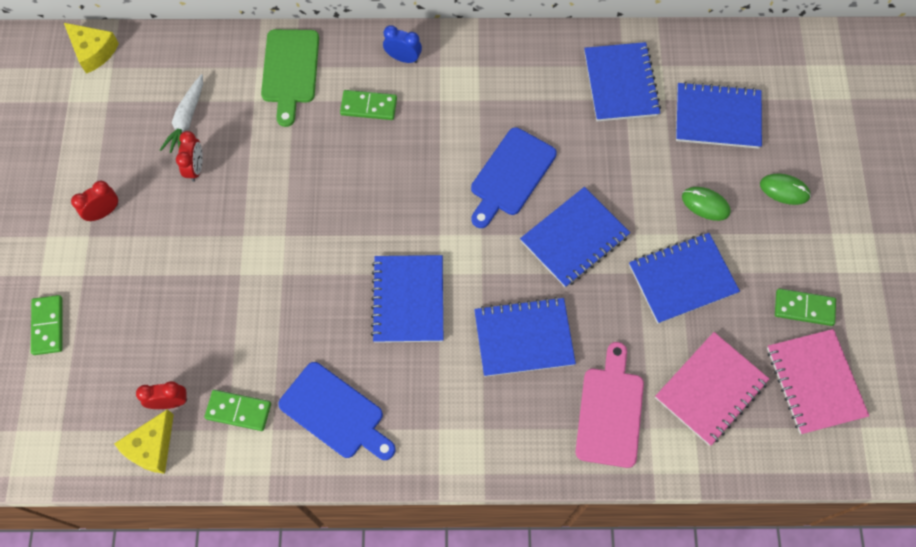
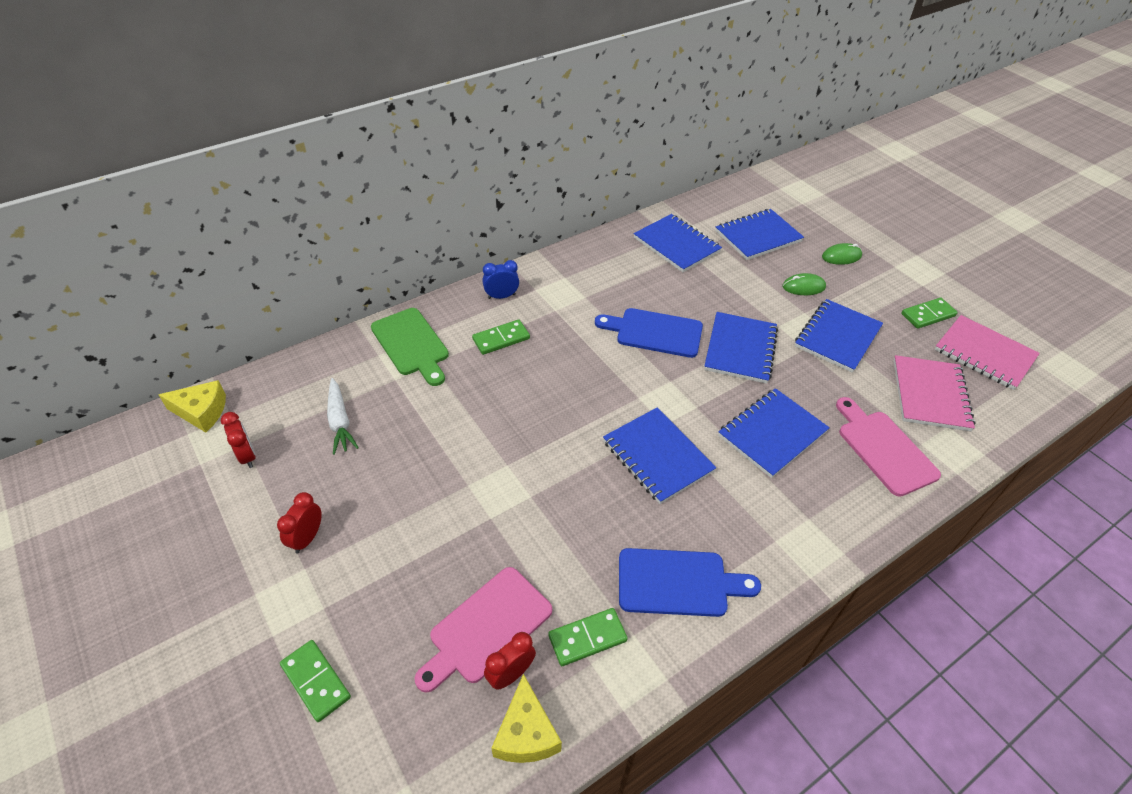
camera: 35 degrees left, 20 degrees down
red clock [176,131,203,182] -> red clock moved to [221,412,256,468]
blue cutting board [471,127,557,228] -> blue cutting board turned 105 degrees clockwise [595,308,703,358]
none -> pink cutting board [415,567,552,693]

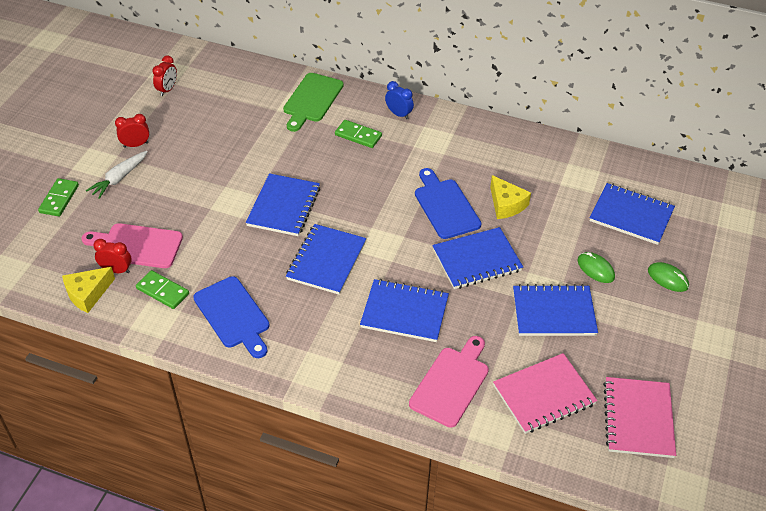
camera: 55 degrees right, 0 degrees up
yellow cheese [158,380,226,432] -> yellow cheese moved to [490,175,531,219]
white carrot [327,378,359,455] -> white carrot moved to [86,151,148,199]
blue notebook [633,214,722,272] -> blue notebook moved to [246,173,320,236]
green domino [901,298,958,329] -> none

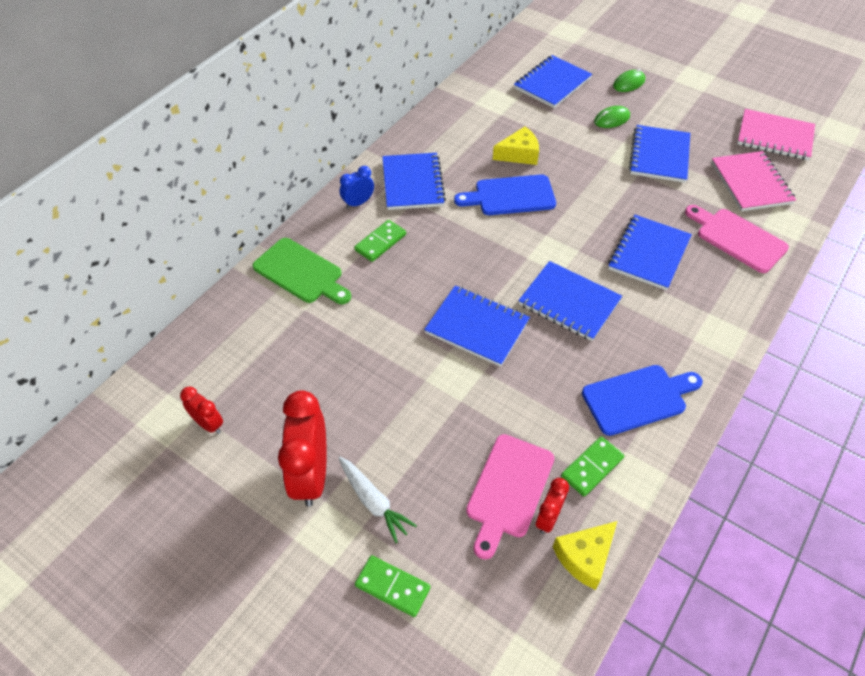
camera: 75 degrees left, 5 degrees up
yellow cheese [62,267,115,313] -> yellow cheese turned 75 degrees clockwise [553,521,617,590]
red clock [115,114,149,148] -> red clock [278,390,327,507], size x1.94
blue notebook [432,227,523,289] -> blue notebook moved to [382,153,446,210]

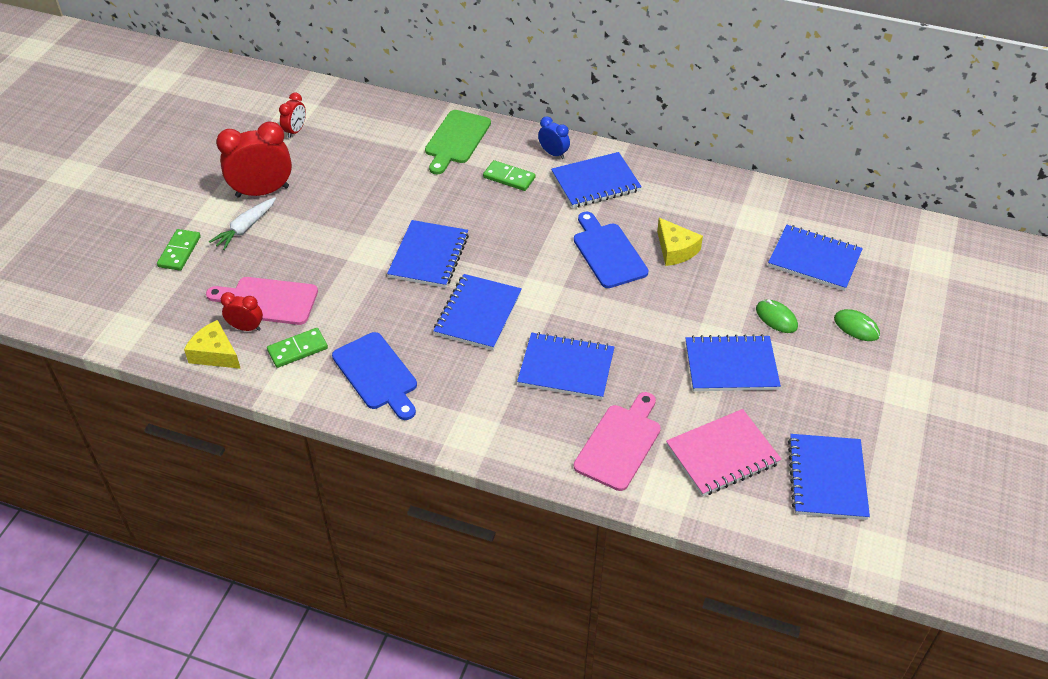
camera: 75 degrees right, 5 degrees down
green domino [561,436,624,497] -> green domino turned 60 degrees counterclockwise [267,328,328,368]
pink notebook [737,109,815,160] -> blue notebook [788,434,870,520]

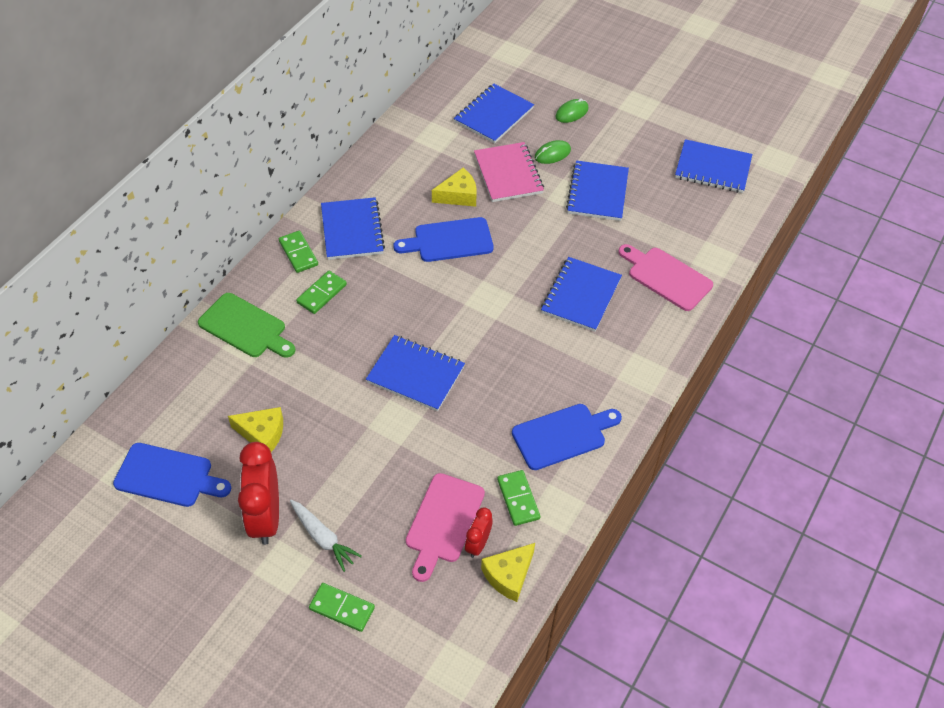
camera: 80 degrees left, 5 degrees up
red clock [279,93,306,138] -> blue cutting board [113,443,231,507]
blue notebook [433,274,522,350] -> none
blue clock [538,116,570,159] -> green domino [279,231,318,273]
pink notebook [666,409,782,496] -> pink notebook moved to [474,142,544,202]
none -> yellow cheese [228,407,283,452]

